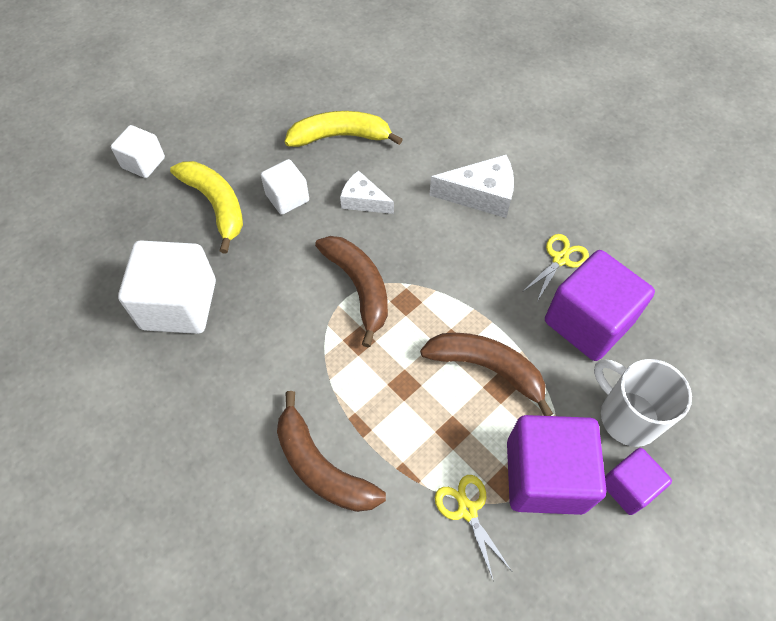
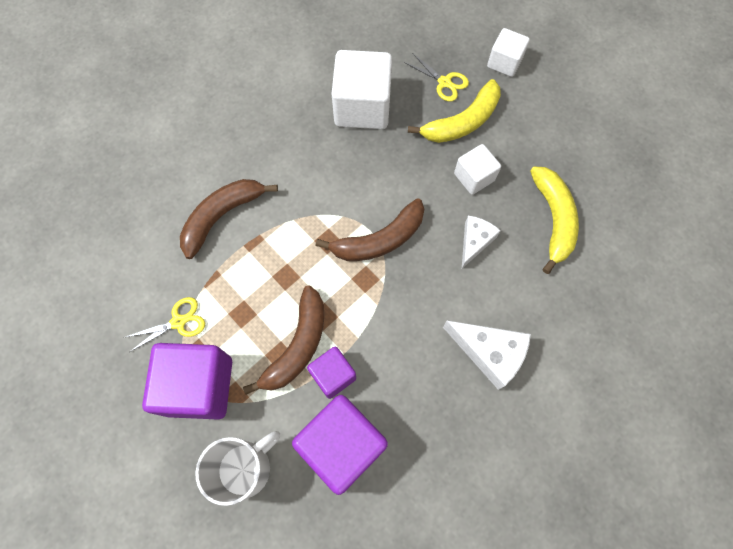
camera: 90 degrees right, 10 degrees up
white cheese [429,155,514,218] -> white cheese turned 60 degrees counterclockwise [443,321,531,390]
yellow scissors [522,234,589,301] -> yellow scissors moved to [404,53,469,102]
purple cube [605,448,672,515] -> purple cube moved to [307,347,356,399]

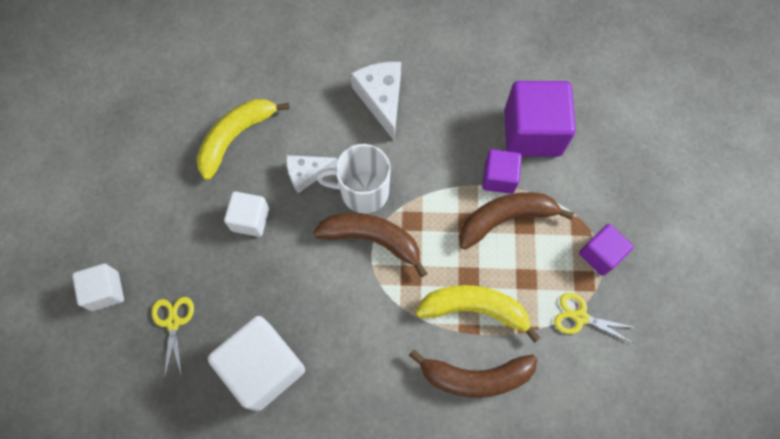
camera: 135 degrees left, 0 degrees up
purple cube [142,343,232,420] -> purple cube [579,224,634,276], size x0.56
white mug [195,431,280,506] -> white mug moved to [316,144,391,214]
yellow banana [408,79,501,143] -> yellow banana moved to [416,285,541,343]

